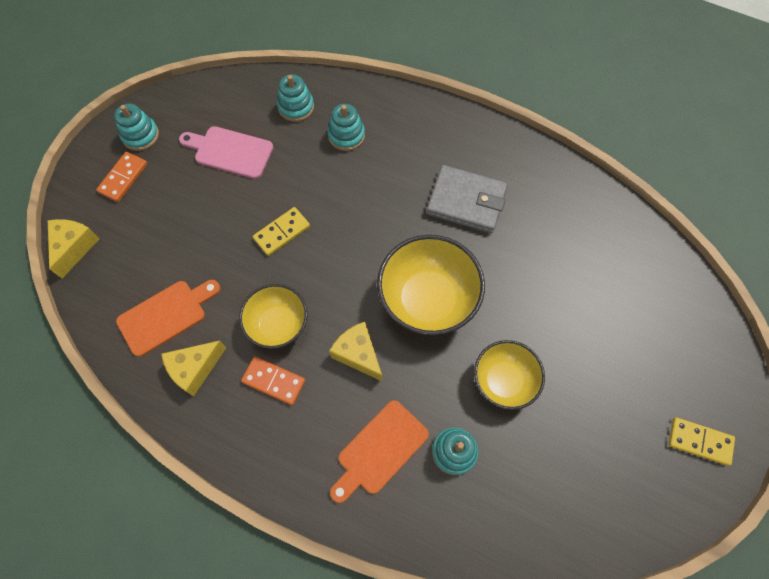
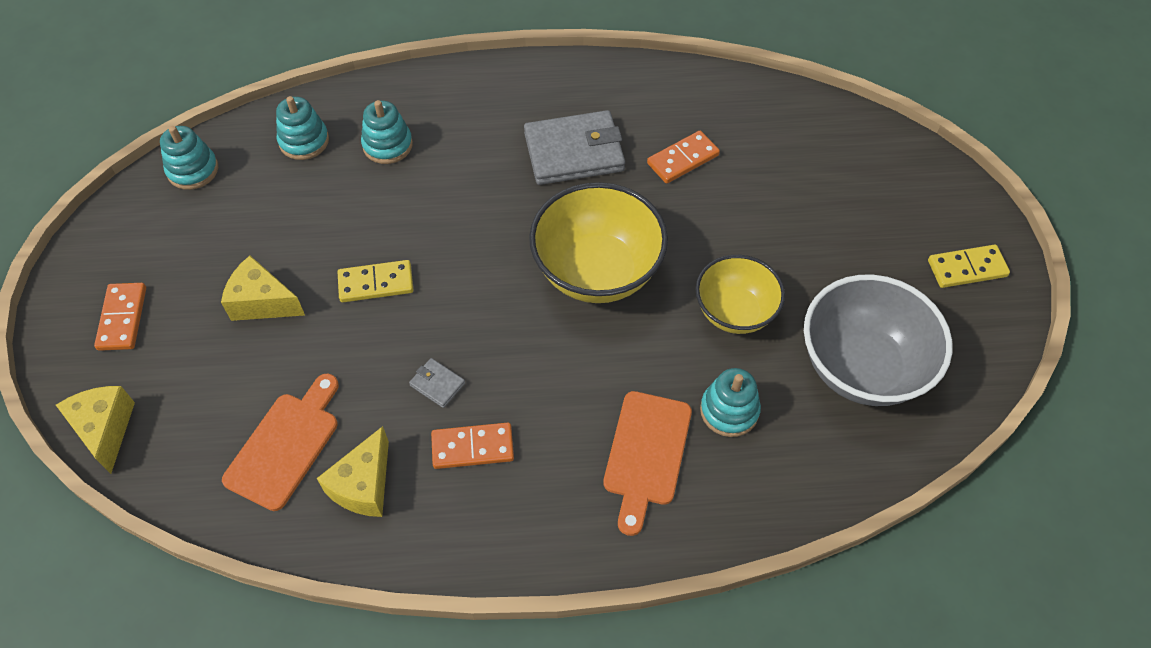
camera: 30 degrees left, 10 degrees down
turquoise stacking toy [114,104,159,151] -> turquoise stacking toy moved to [160,126,218,190]
pink cutting board [179,126,273,179] -> none
yellow bowl [239,284,308,349] -> grey wallet [409,358,465,408]
yellow domino [253,207,310,256] -> yellow domino turned 60 degrees clockwise [338,260,413,302]
yellow cheese [329,322,382,381] -> yellow cheese moved to [221,256,305,321]
none -> orange domino [647,131,720,184]
none -> grey bowl [804,275,952,406]

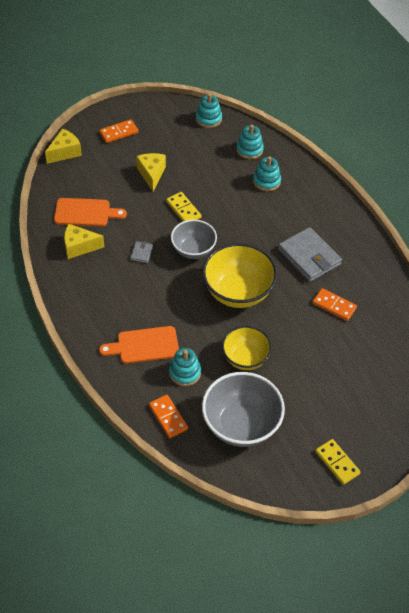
camera: 65 degrees right, 5 degrees down
orange domino [431,423,514,469] -> orange domino moved to [149,395,188,438]
none -> grey bowl [171,220,217,259]

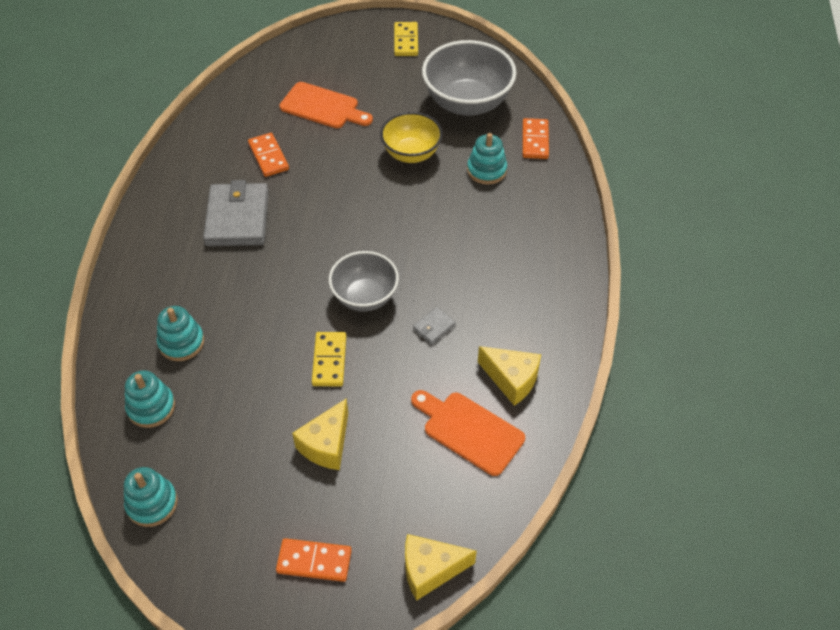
camera: 145 degrees left, 0 degrees up
orange cutting board [99,326,179,364] -> orange cutting board moved to [280,82,373,128]
yellow bowl [202,243,278,308] -> none

